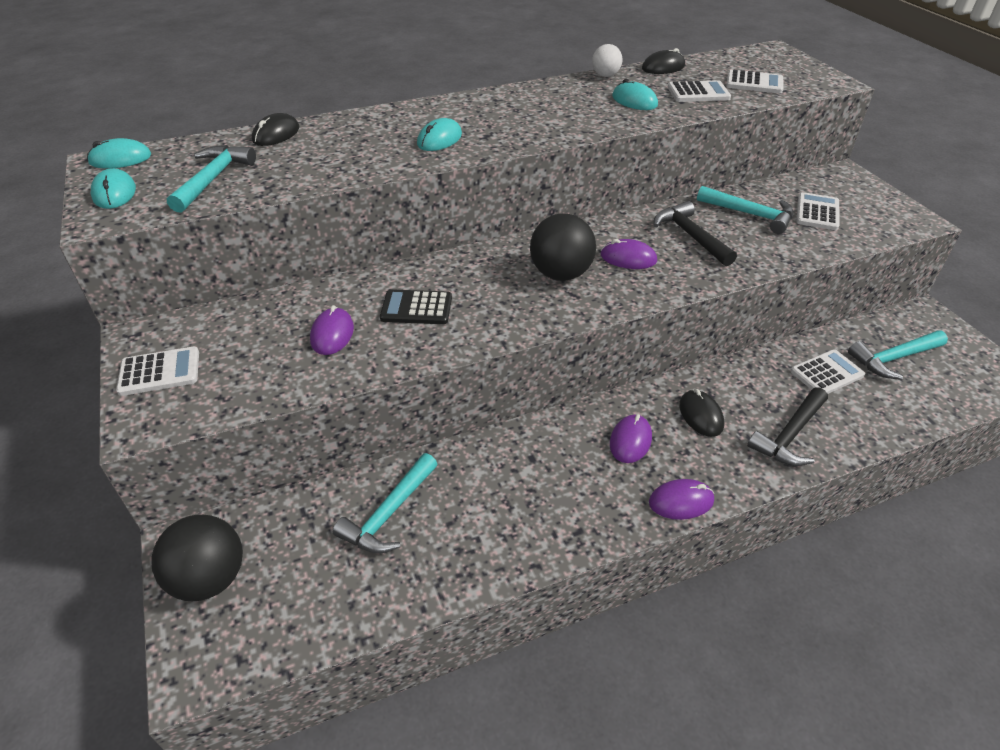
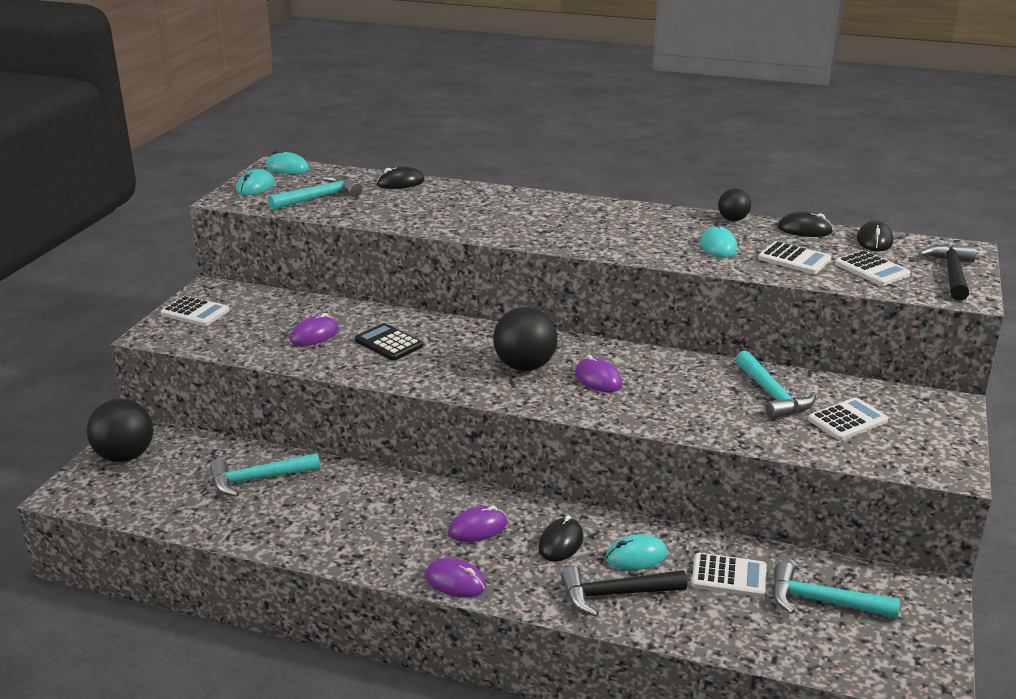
camera: 40 degrees right, 15 degrees down
turquoise mouse [417,118,462,151] -> turquoise mouse moved to [605,534,668,570]
white ball [592,44,623,77] -> black ball [718,188,751,221]
black hammer [654,201,737,266] -> black hammer moved to [918,244,977,301]
none -> black mouse [857,221,893,251]

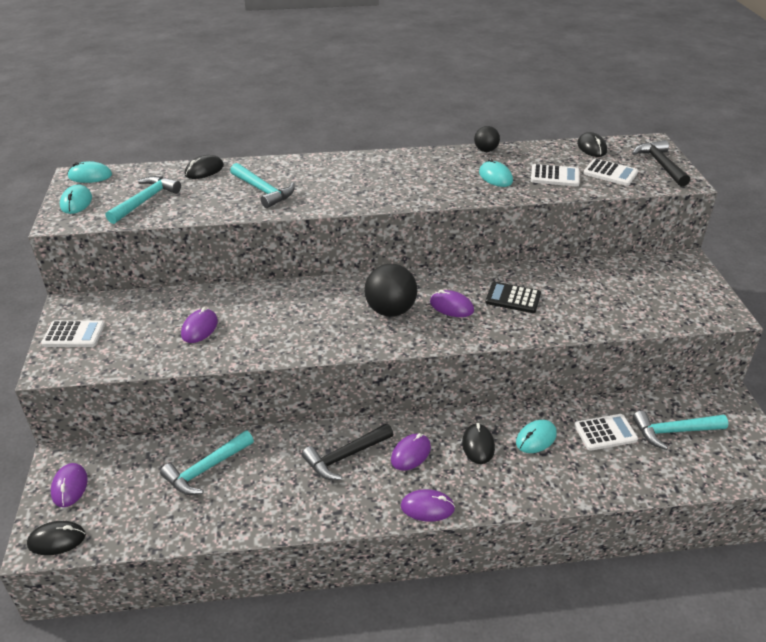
camera: 25 degrees left, 10 degrees up
black ball [87,399,154,462] -> purple mouse [51,463,88,507]
black calculator [355,323,423,361] -> black calculator moved to [485,282,541,313]
black hammer [561,566,687,616] -> black hammer moved to [302,423,394,480]
turquoise hammer [735,351,816,419] -> turquoise hammer moved to [230,163,295,208]
black mouse [778,212,833,237] -> black mouse moved to [27,521,86,555]
white calculator [808,397,888,441] -> none

